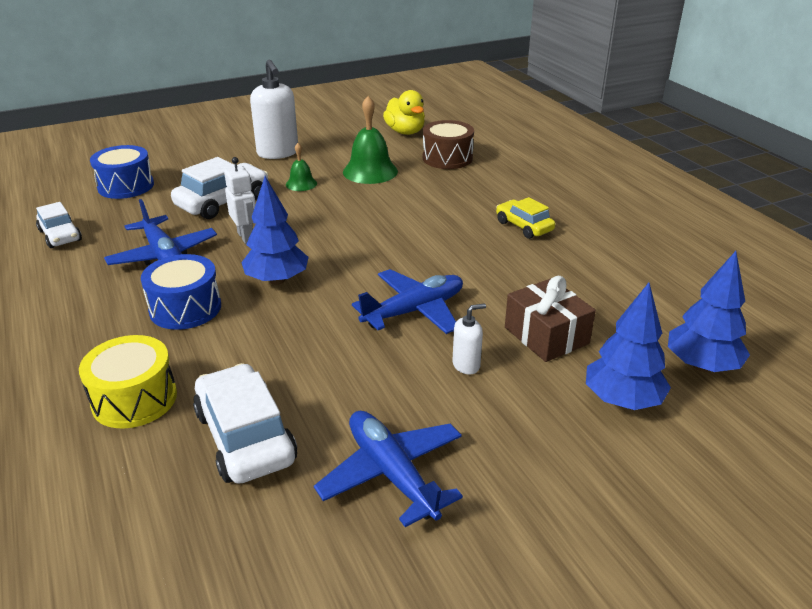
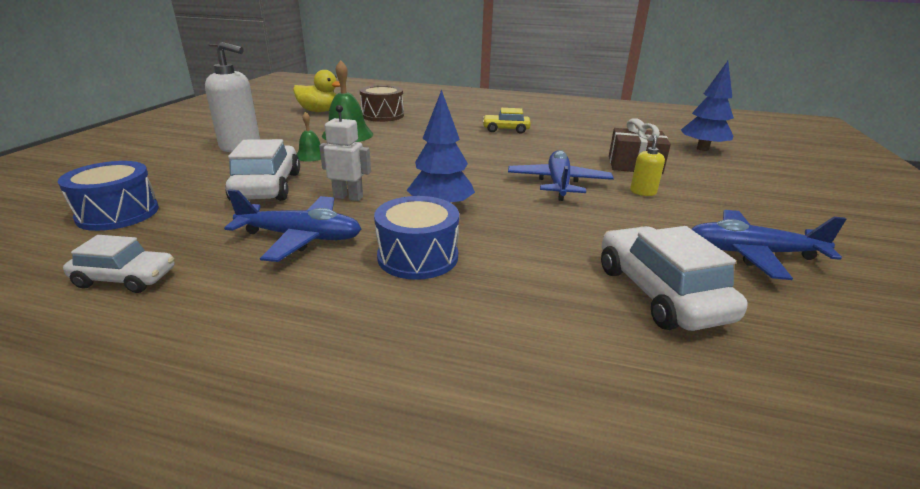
camera: 50 degrees left, 5 degrees down
yellow drum [79,335,177,429] -> none
white car [193,363,297,484] -> white car turned 60 degrees clockwise [601,226,748,331]
white soap dispenser [453,303,486,374] -> yellow soap dispenser [630,135,665,196]
blue tree [586,283,671,410] -> none

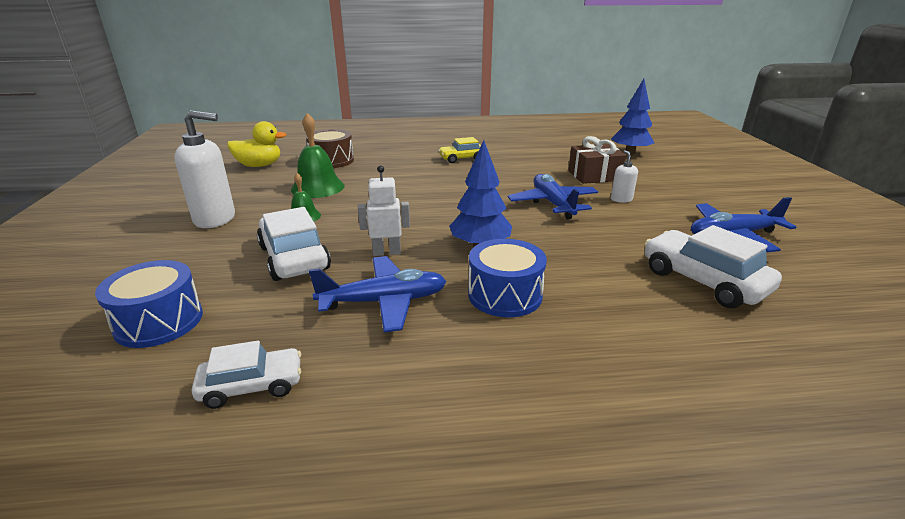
camera: 20 degrees left, 0 degrees up
yellow soap dispenser [630,135,665,196] -> white soap dispenser [611,150,638,203]

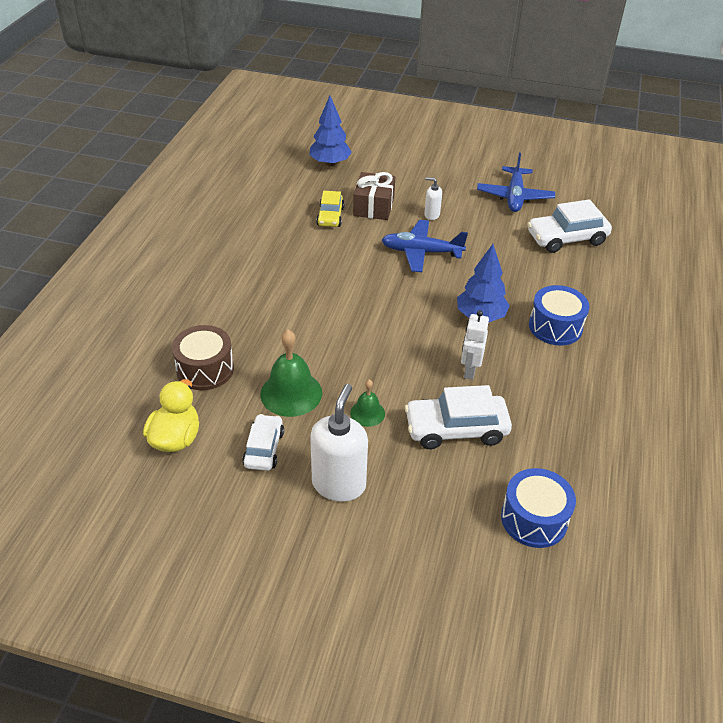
camera: 70 degrees left, 15 degrees up
white car [192,341,301,409] -> white car moved to [242,414,284,471]
blue plane [309,256,446,332] -> none
yellow car [438,137,481,163] -> yellow car moved to [316,191,345,227]

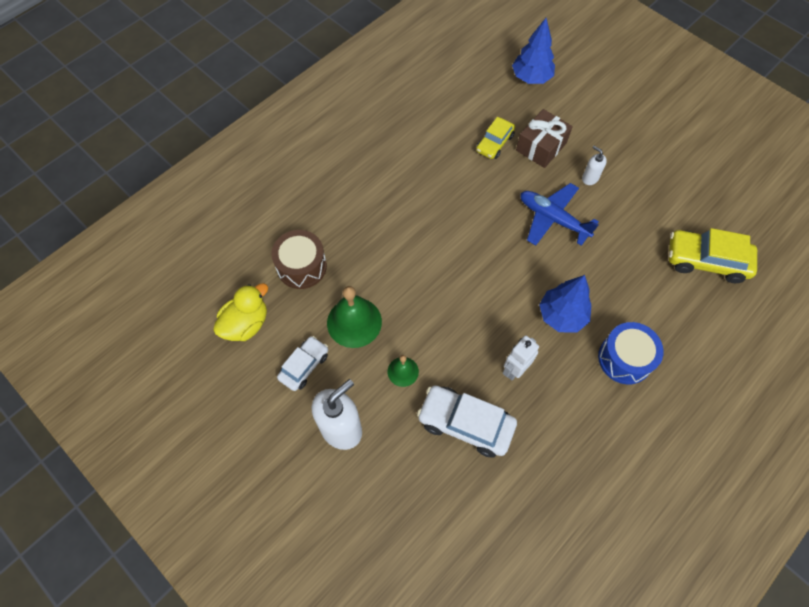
camera: 30 degrees right, 20 degrees up
blue plane [477,153,555,212] -> none
blue drum [501,468,576,548] -> none
white car [527,199,612,253] -> yellow car [669,228,757,283]

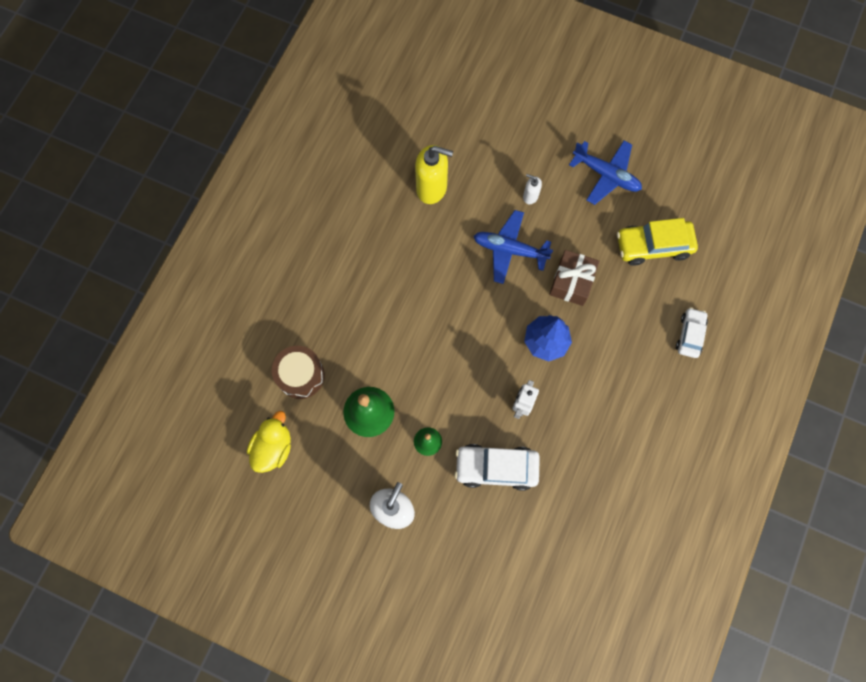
camera: 20 degrees left, 10 degrees up
white car [277,336,328,391] -> white car moved to [676,307,708,358]
yellow car [476,117,515,159] -> yellow soap dispenser [415,145,453,204]
blue tree [512,18,555,84] -> none
brown gift [516,109,573,168] -> brown gift moved to [549,250,599,306]
blue drum [598,322,664,384] -> none
none -> blue plane [569,140,642,205]

